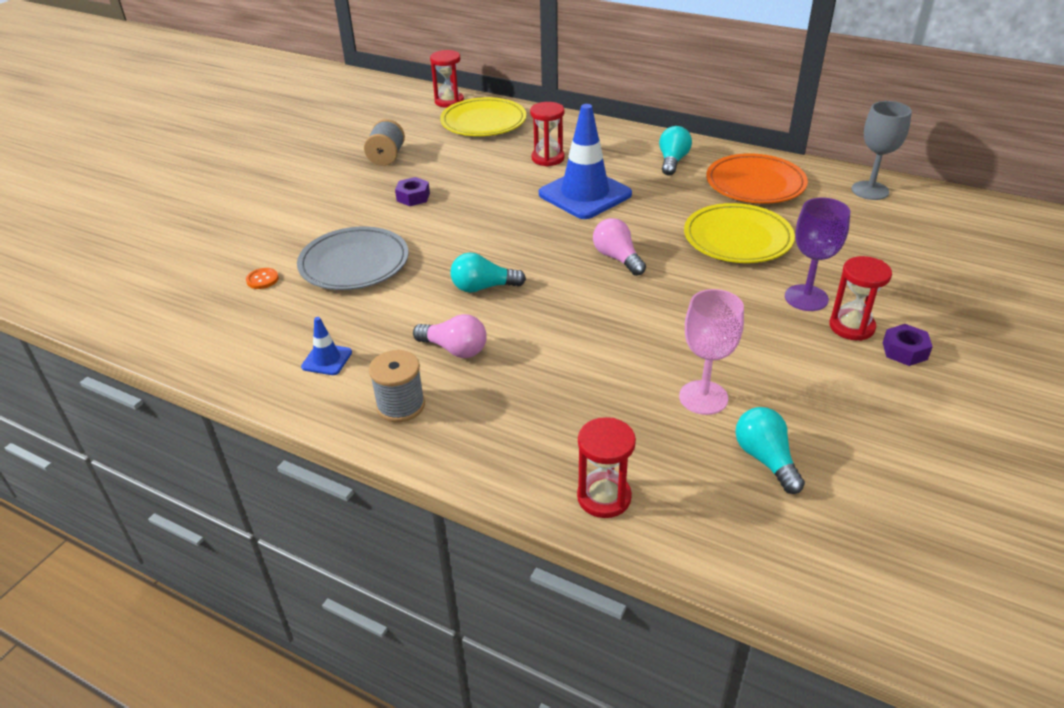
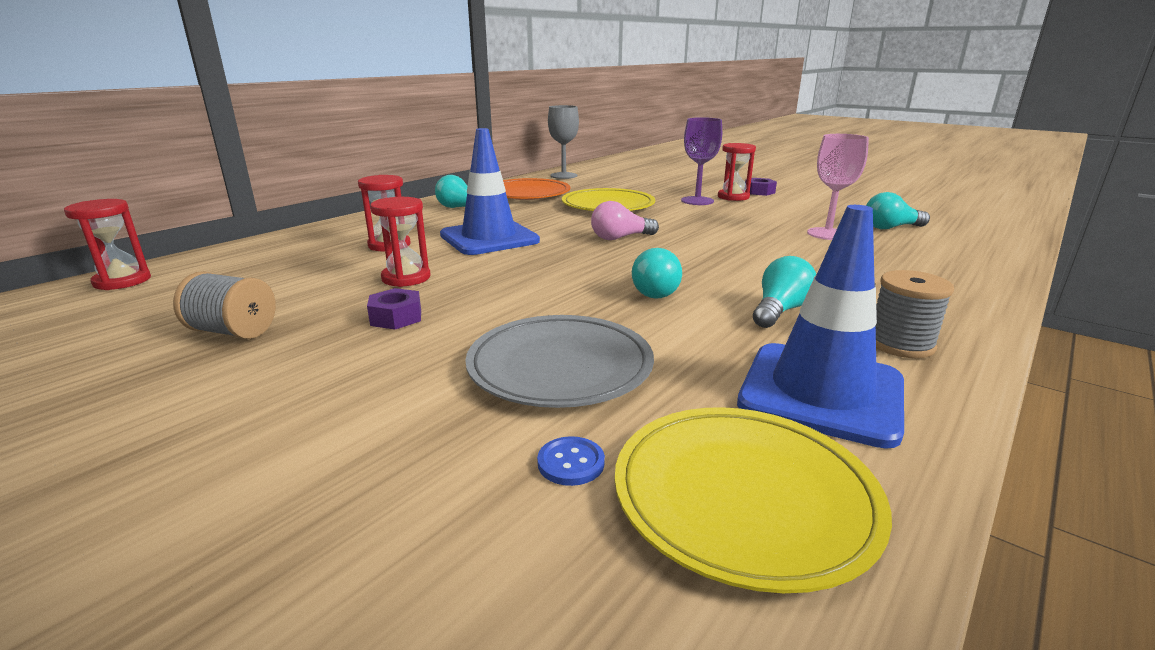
camera: 80 degrees left, 15 degrees down
orange button [246,268,279,289] -> blue button [537,436,605,486]
blue traffic cone [301,317,352,375] -> blue traffic cone [737,205,904,449], size x2.26
pink light bulb [413,314,487,358] -> turquoise light bulb [753,256,816,328]
yellow plate [440,97,527,136] -> yellow plate moved to [615,407,892,593]
red hourglass [577,417,636,518] -> red hourglass moved to [370,197,431,287]

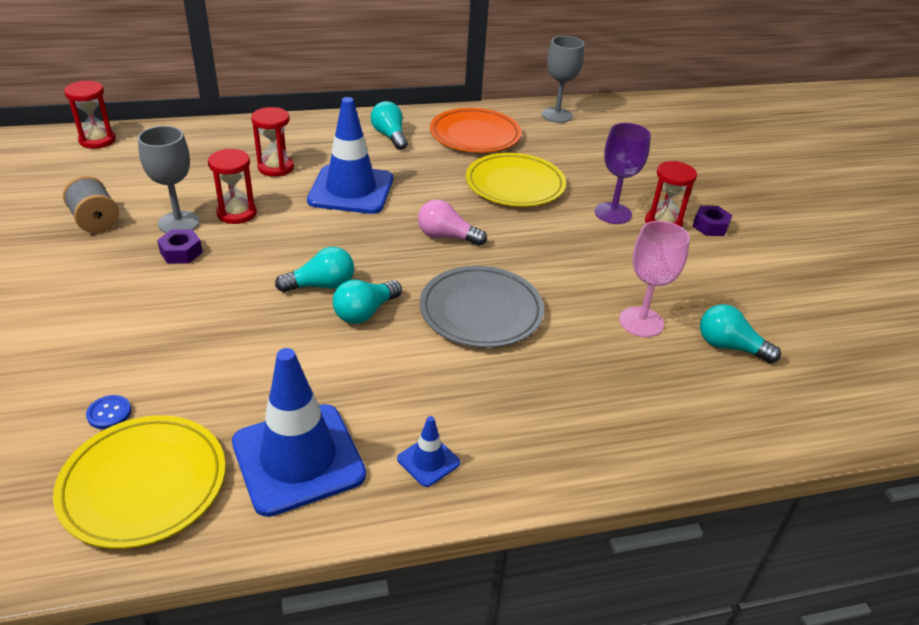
camera: 35 degrees right, 15 degrees up
grey plate [465,315,654,408] -> grey plate moved to [420,266,544,348]
turquoise light bulb [753,256,816,328] -> turquoise light bulb moved to [275,247,354,292]
grey spool [876,270,954,358] -> blue traffic cone [397,416,460,487]
none -> grey goblet [138,126,200,233]

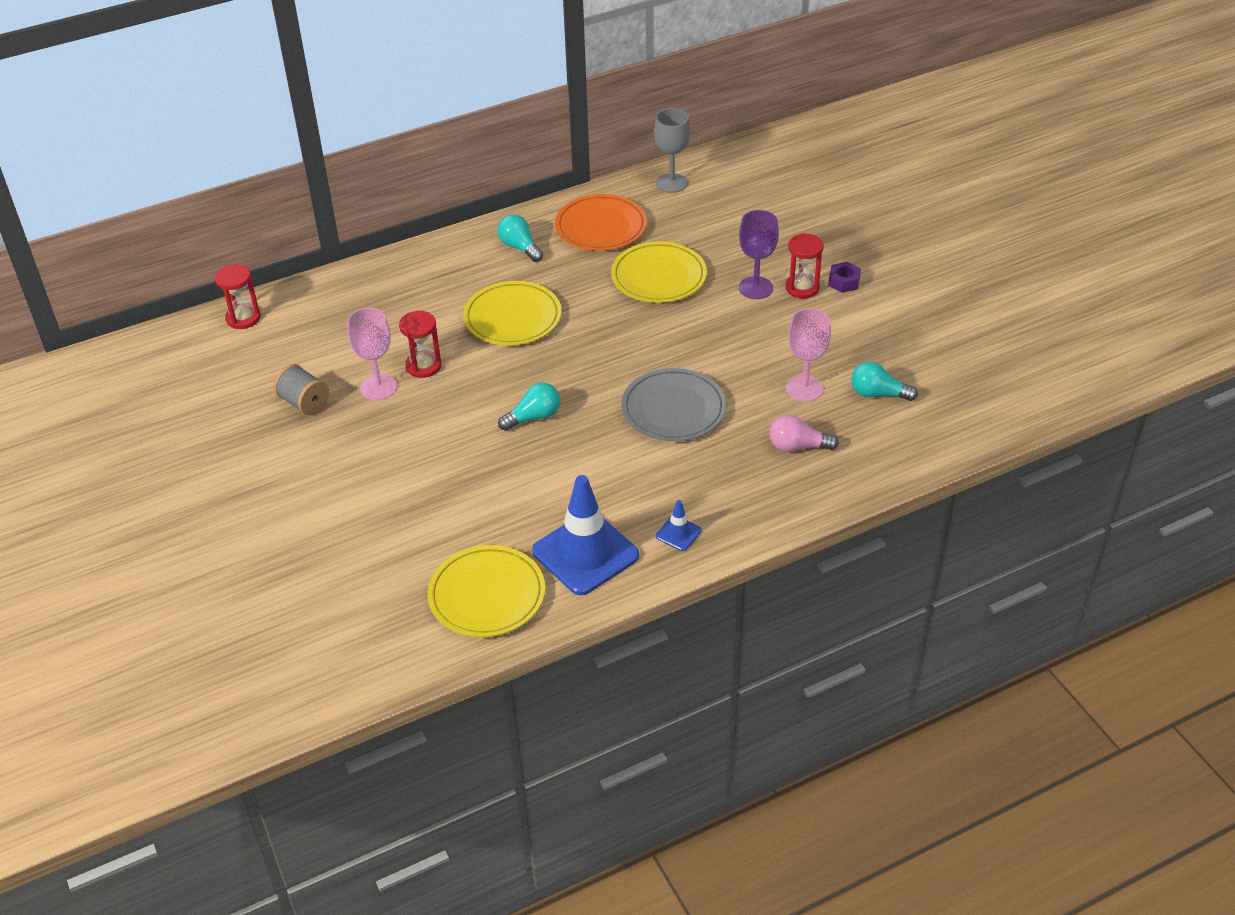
camera: 10 degrees left, 5 degrees up
blue button [86,395,131,429] -> none
grey goblet [138,126,200,233] -> pink goblet [348,308,397,400]
purple nut [157,229,203,264] -> none
red hourglass [251,107,294,177] -> none
blue traffic cone [307,97,393,214] -> yellow plate [463,281,561,346]
turquoise light bulb [333,280,402,324] -> none
pink light bulb [418,200,487,246] -> pink light bulb moved to [769,415,839,452]

